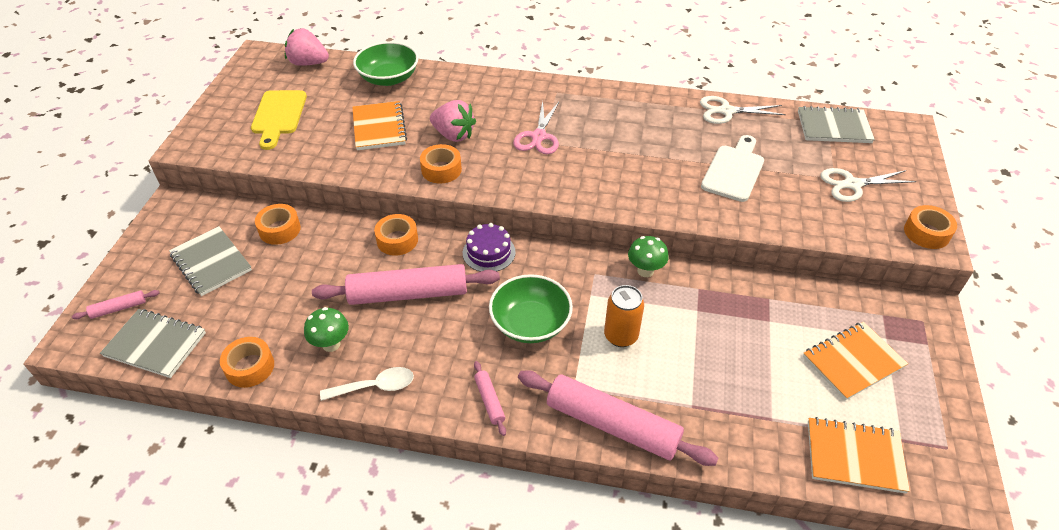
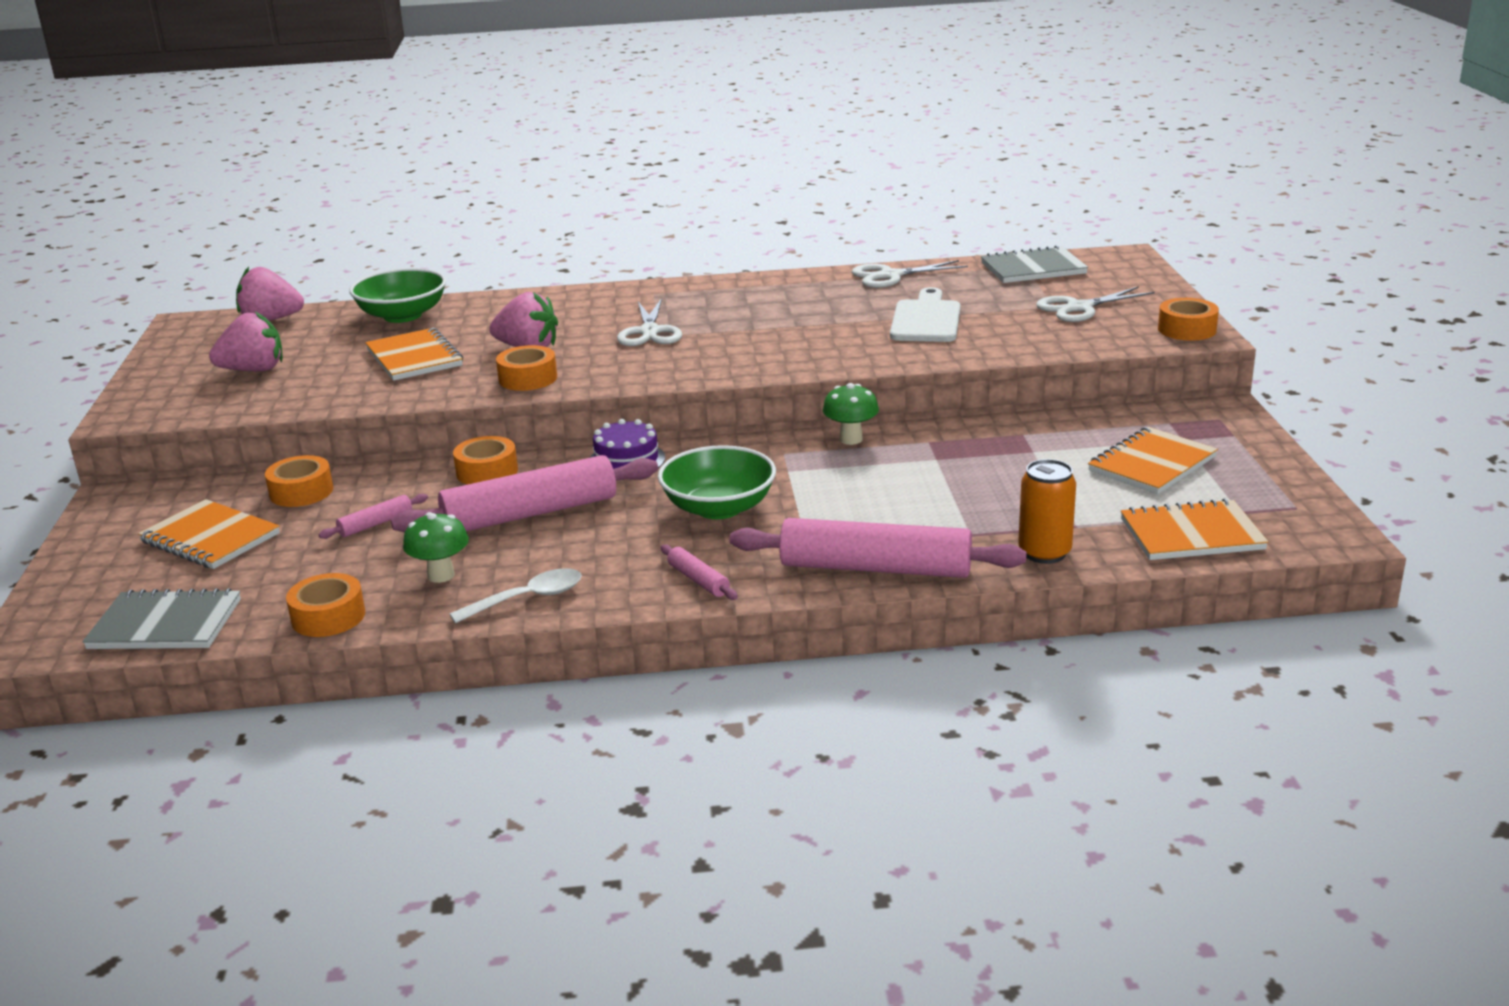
camera: 15 degrees left, 20 degrees down
pink rolling pin [72,290,160,319] -> pink rolling pin moved to [318,494,428,539]
grey notebook [169,226,252,296] -> orange notebook [138,499,280,569]
yellow cutting board [251,90,307,150] -> pink strawberry [209,312,283,371]
pink scissors [513,101,559,154] -> white scissors [617,298,682,346]
orange can [604,285,644,347] -> orange can moved to [1018,459,1076,564]

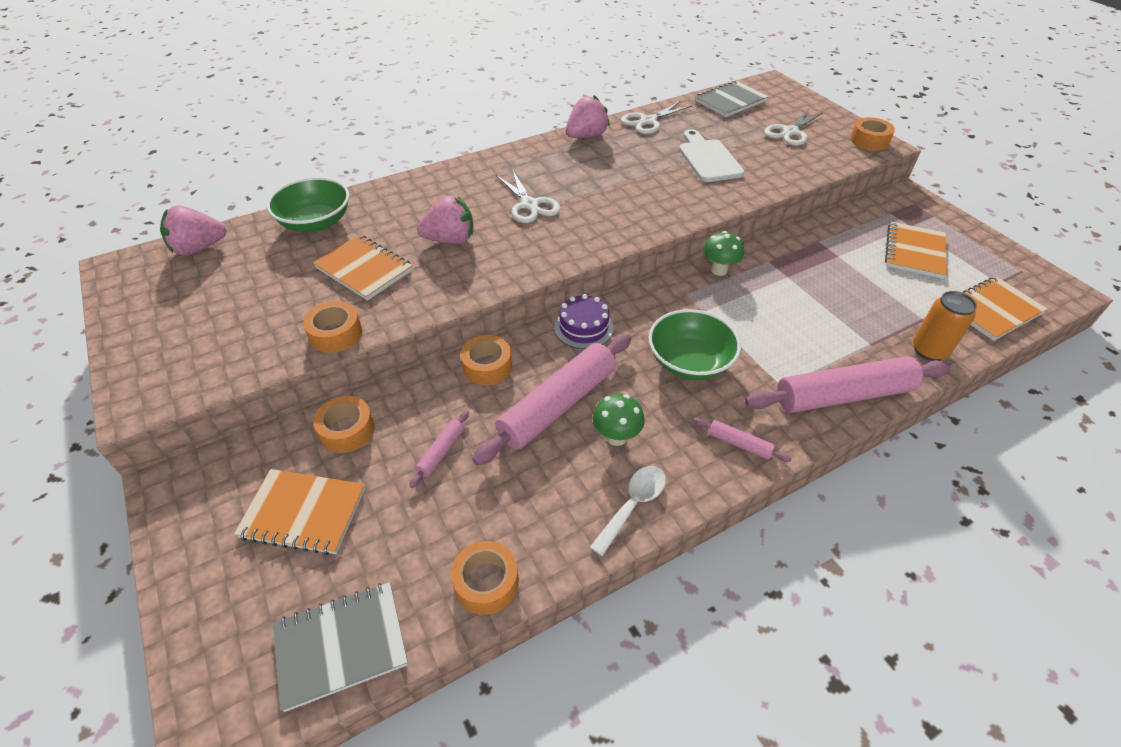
camera: 25 degrees left, 20 degrees up
pink strawberry [209,312,283,371] -> pink strawberry moved to [566,95,610,138]
green mushroom [403,512,469,583] -> green mushroom moved to [593,394,645,446]
orange tape [496,345,557,391] -> orange tape moved to [303,301,362,353]

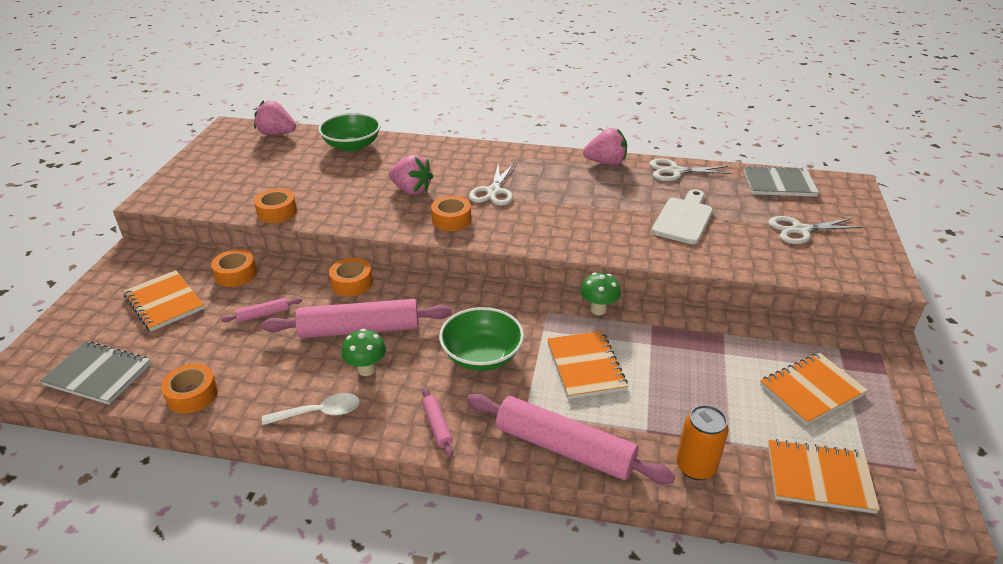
camera: 40 degrees right, 10 degrees down
orange notebook [313,235,413,301] -> orange notebook moved to [547,331,628,399]
purple cake [554,294,614,349] -> none
orange tape [850,117,895,150] -> orange tape moved to [431,196,471,231]

